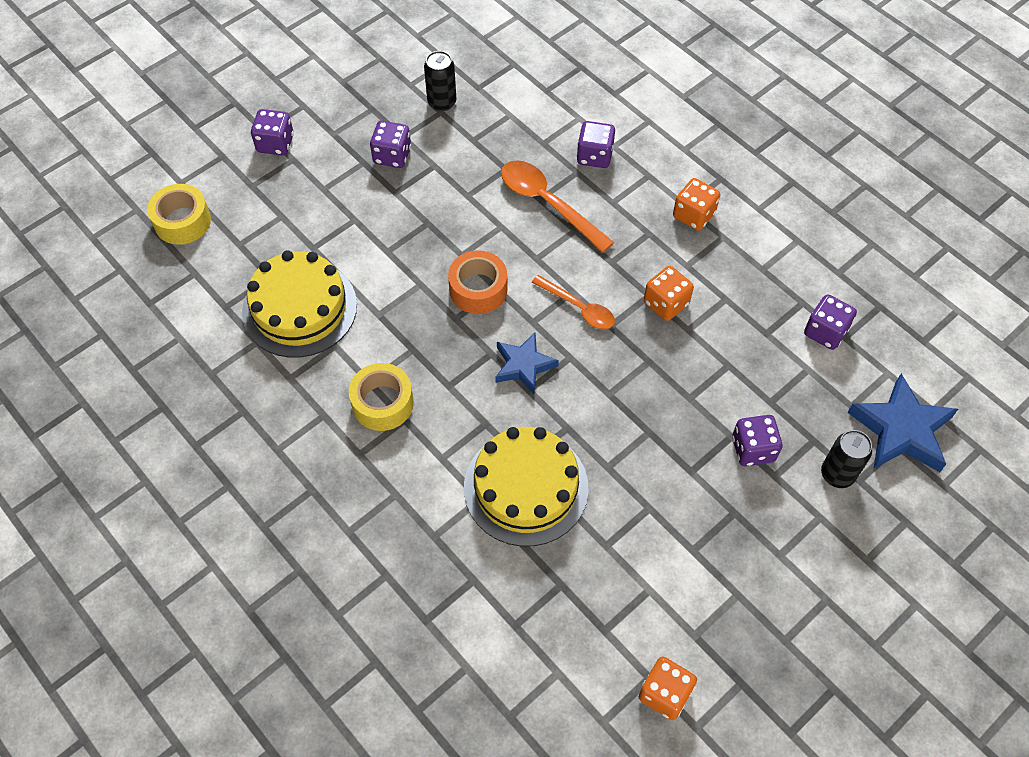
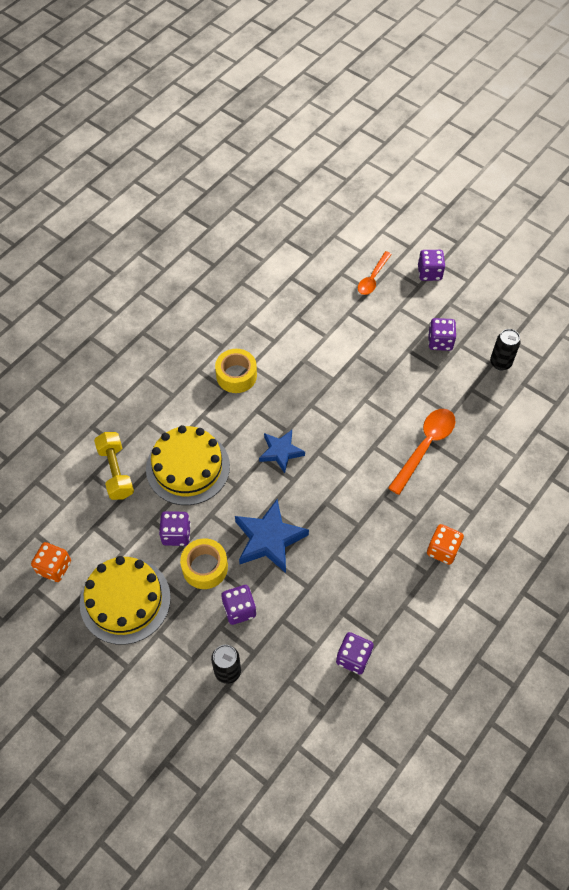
camera: 80 degrees right, 0 degrees up
yellow tape [147,184,211,245] -> yellow tape moved to [180,538,228,589]
yellow cake [242,250,357,358] -> yellow cake moved to [80,556,171,645]
orange tape [448,250,507,314] -> none
orange spoon [532,275,615,329] -> orange spoon moved to [358,251,392,295]
purple dice [577,121,615,168] -> purple dice moved to [159,511,191,546]
orange dice [644,266,694,321] -> none
blue star [847,373,958,472] -> blue star moved to [235,499,309,573]
none -> yellow dumbbell [94,432,134,500]

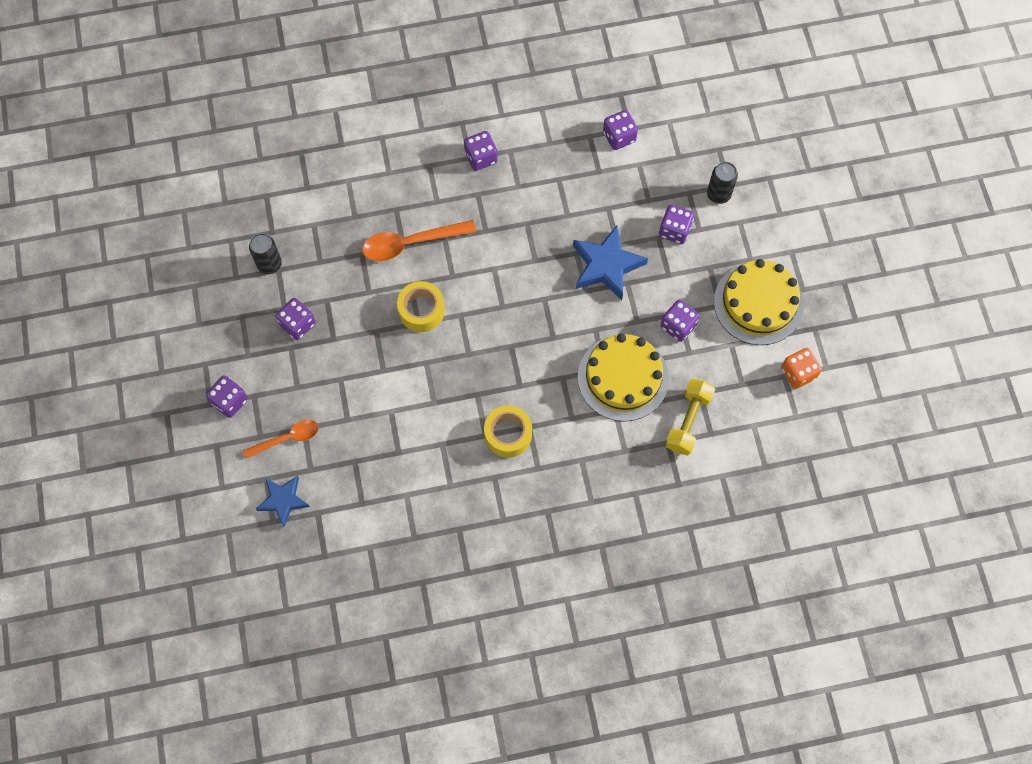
camera: 140 degrees left, 10 degrees up
yellow tape [180,538,228,589] -> yellow tape moved to [397,281,445,332]
blue star [259,430,305,473] -> blue star moved to [256,476,310,527]
orange dice [427,524,464,565] -> purple dice [464,131,498,171]

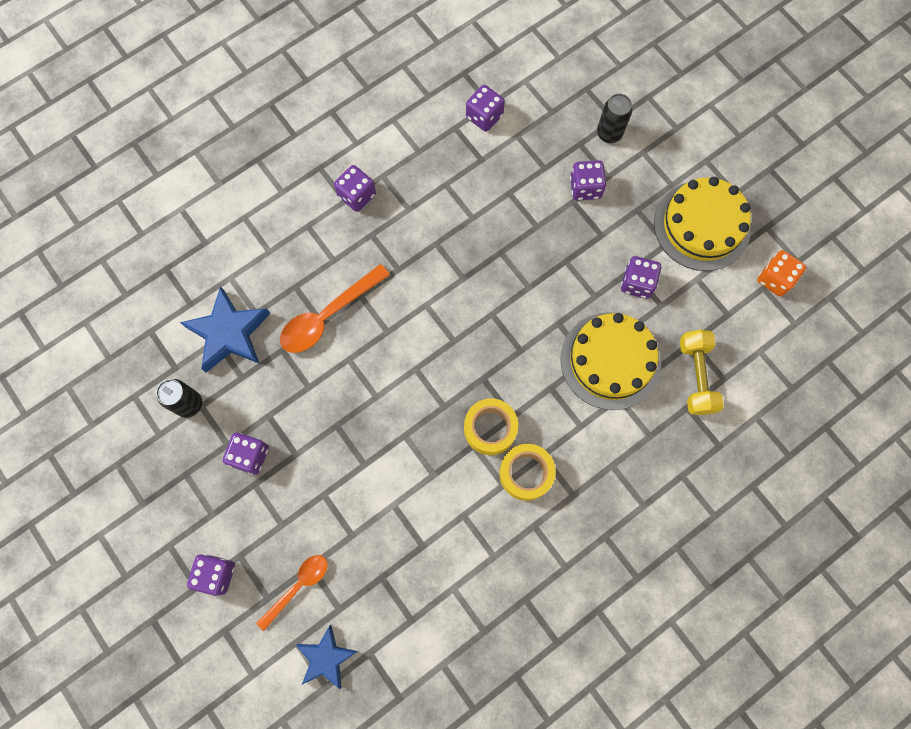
camera: 25 degrees left, 5 degrees up
yellow tape [397,281,445,332] -> yellow tape moved to [464,398,518,455]
blue star [573,225,648,300] -> blue star moved to [180,286,270,373]

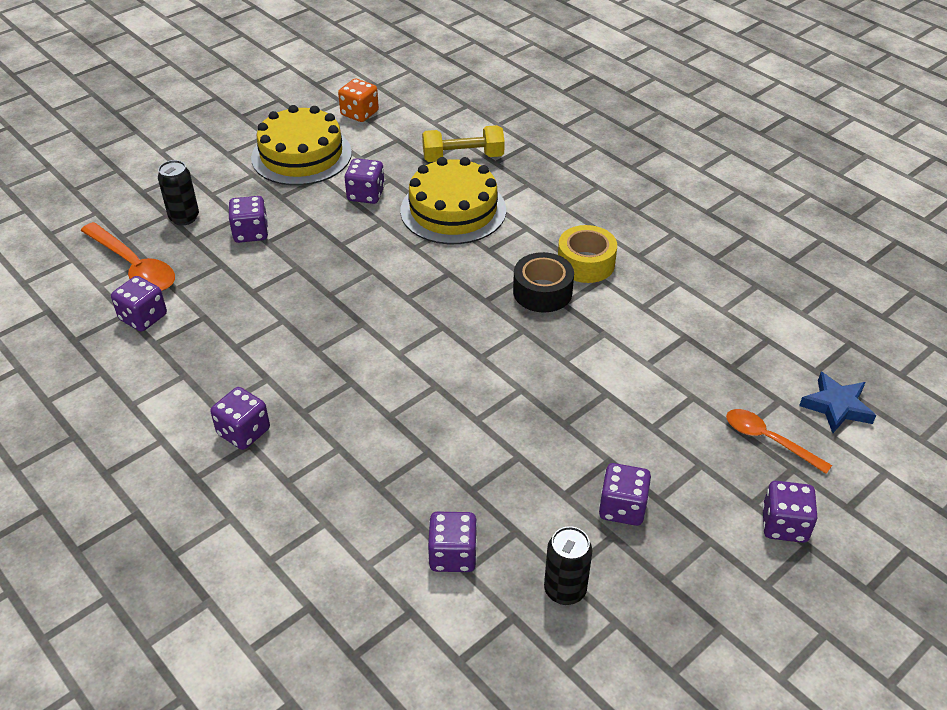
camera: 95 degrees left, 30 degrees down
blue star [180,286,270,373] -> purple dice [428,512,477,572]
orange spoon [280,264,390,353] -> orange spoon moved to [80,222,175,291]
yellow tape [464,398,518,455] -> black tape [513,252,574,312]

